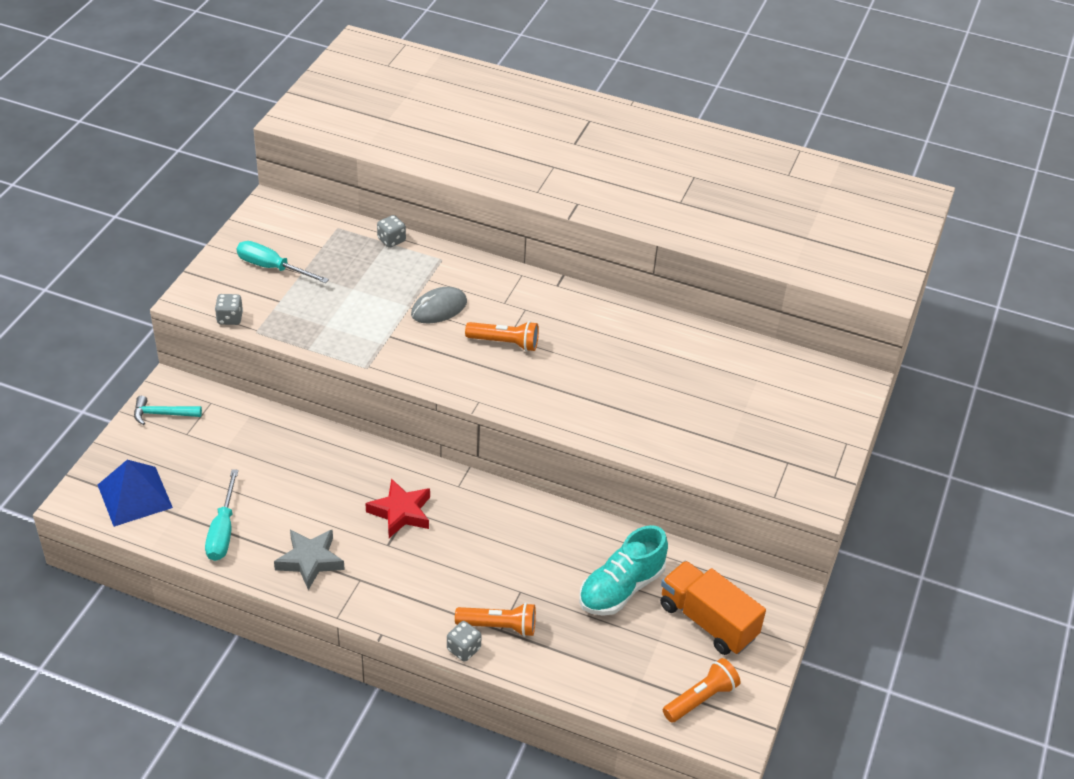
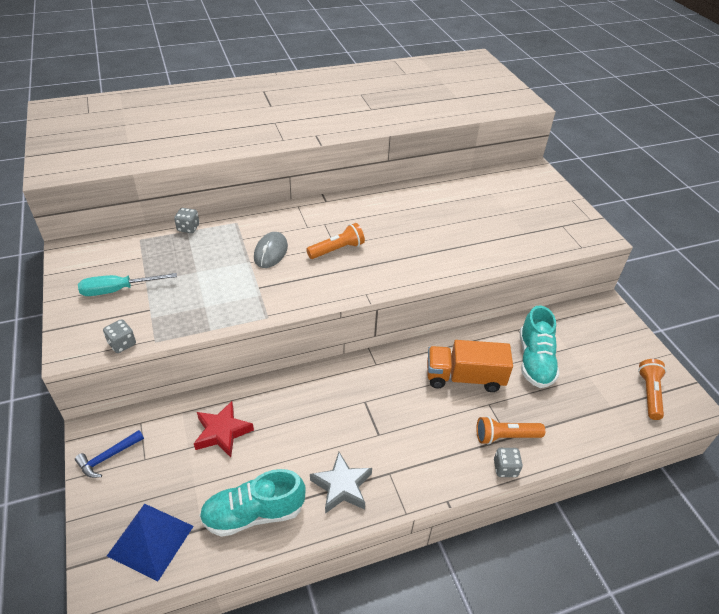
camera: 40 degrees left, 0 degrees up
turquoise hammer [134,396,202,425] -> blue hammer [75,430,144,478]
turquoise screwdriver [205,469,239,561] -> turquoise shoe [199,469,306,537]
red star [365,478,430,538] -> red star moved to [194,401,254,457]
orange flashlight [455,603,536,637] -> orange flashlight turned 150 degrees counterclockwise [476,416,545,445]
orange truck [660,561,766,655] -> orange truck moved to [427,340,513,392]

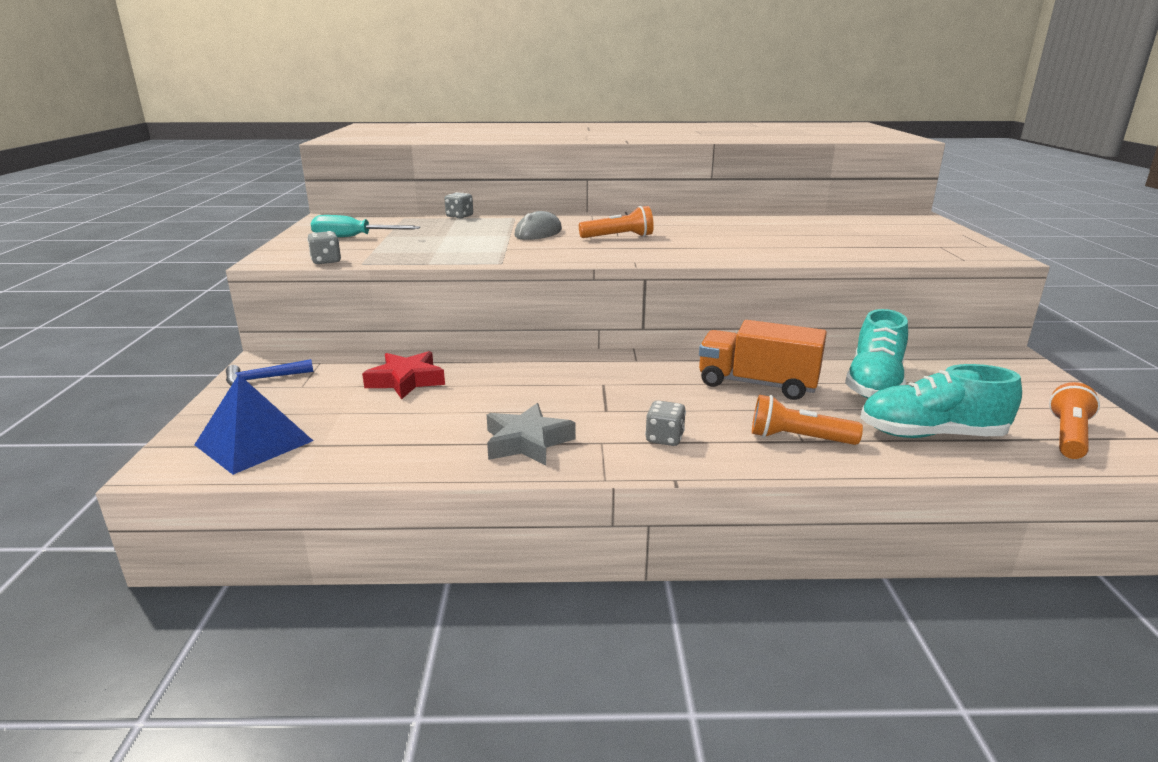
camera: 20 degrees right, 20 degrees down
turquoise shoe [199,469,306,537] -> turquoise shoe moved to [860,364,1022,438]
grey dice [494,448,523,477] -> grey dice moved to [645,400,686,446]

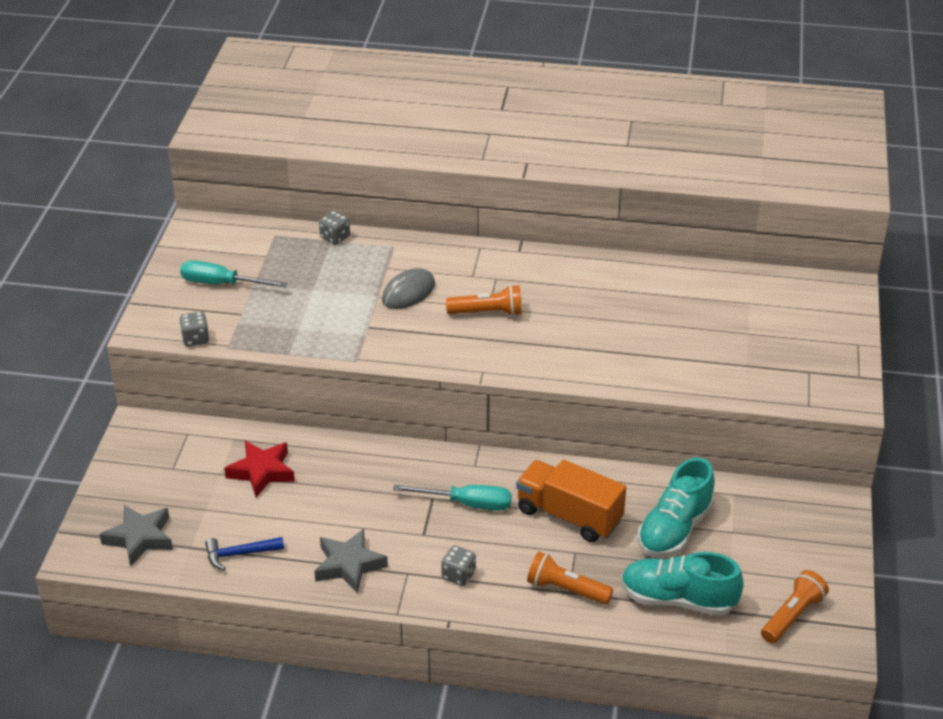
camera: 10 degrees right, 15 degrees up
blue pyramid [194,374,313,475] -> grey star [99,505,173,567]
blue hammer [226,359,313,386] -> blue hammer moved to [205,537,284,570]
none -> turquoise screwdriver [393,485,512,511]

